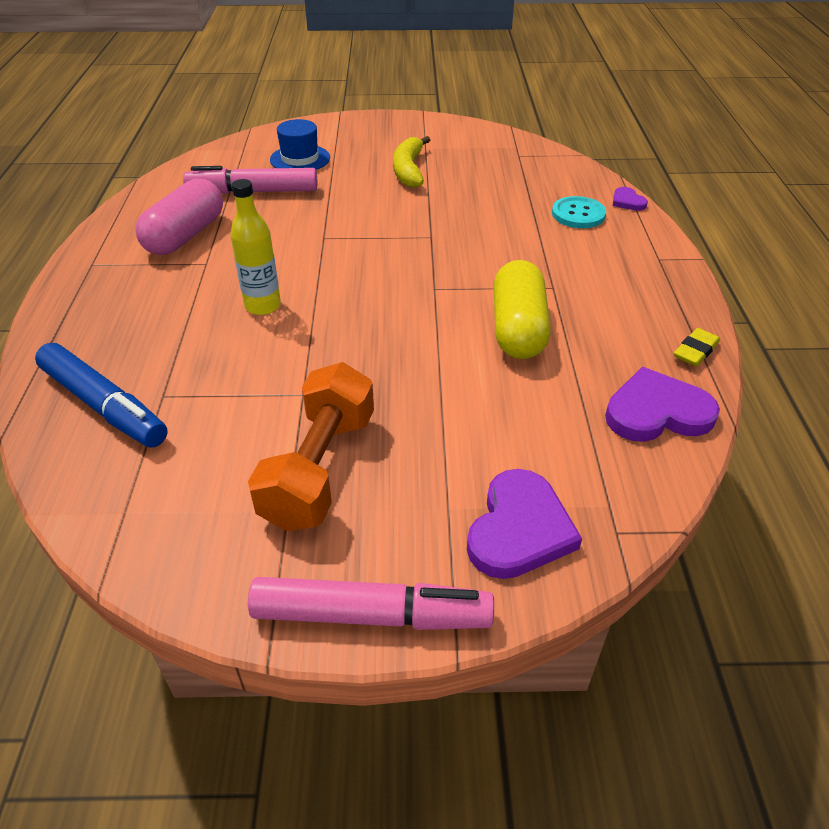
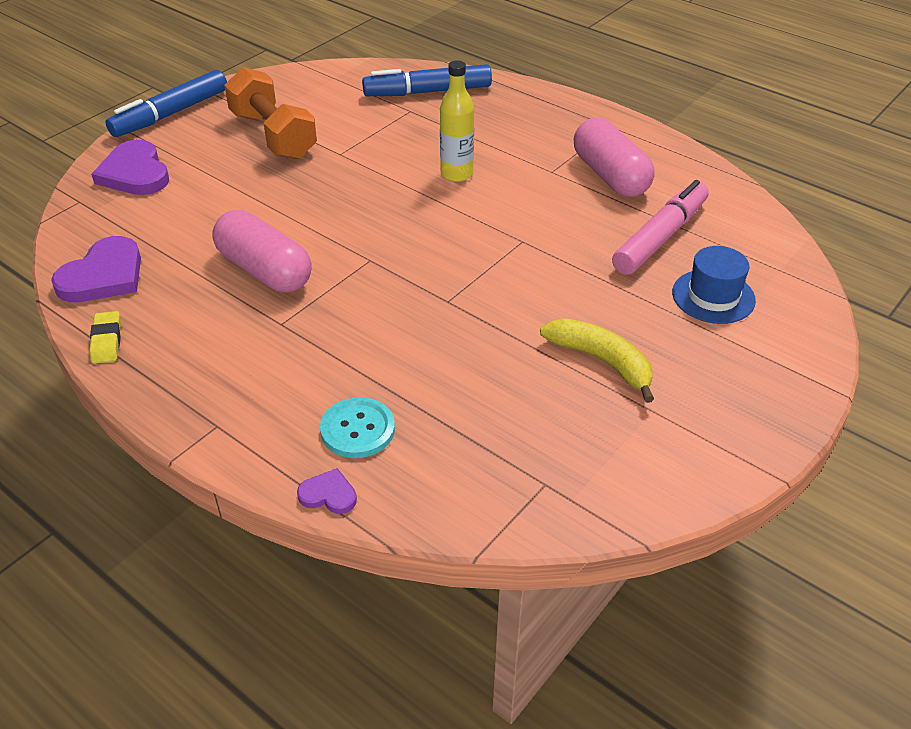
camera: 130 degrees right, 0 degrees up
pink marker [248,577,494,630] -> blue marker [105,70,227,137]
yellow capsule [493,260,551,359] -> pink capsule [212,210,312,292]

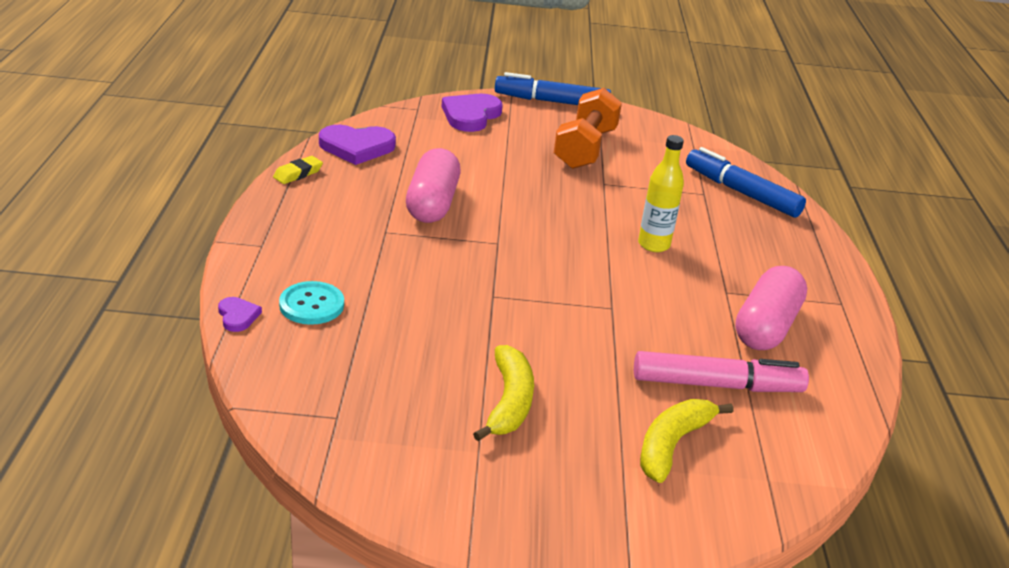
camera: 50 degrees right, 10 degrees down
blue hat [672,246,756,324] -> yellow banana [640,399,734,483]

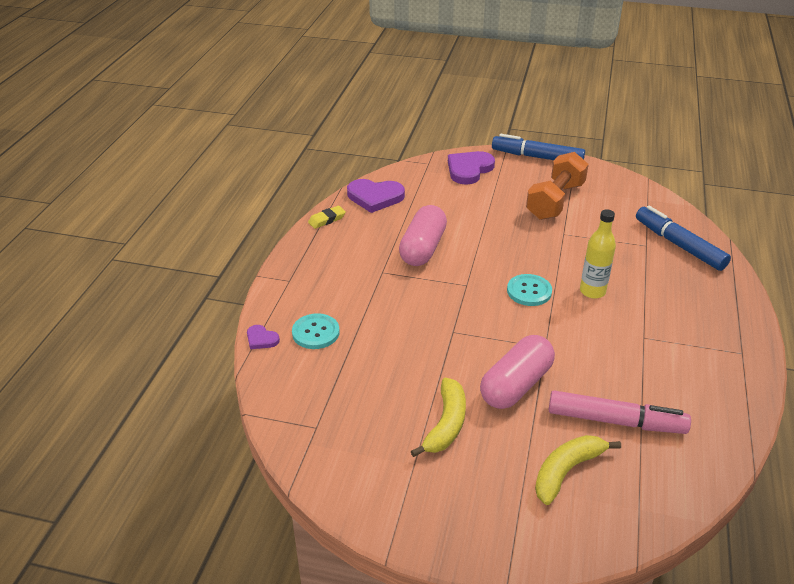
camera: 15 degrees right, 5 degrees up
purple heart [218,297,262,332] -> purple heart turned 135 degrees clockwise [247,325,280,349]
pink capsule [735,266,807,350] -> pink capsule moved to [480,335,555,409]
none -> turquoise button [507,274,552,306]

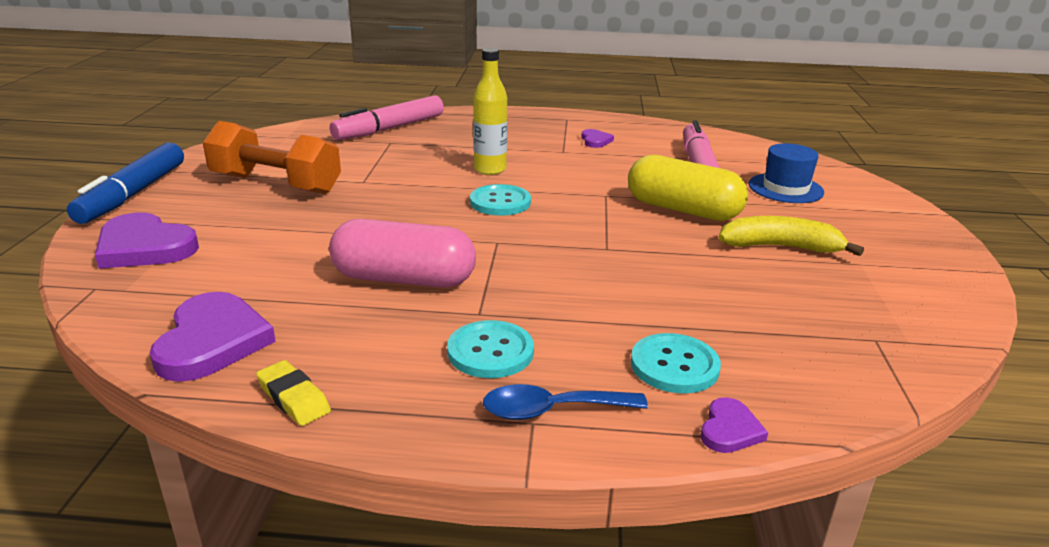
camera: 100 degrees left, 10 degrees down
pink capsule [480,335,555,409] -> yellow capsule [628,155,748,221]
yellow banana [535,435,621,505] -> blue hat [749,143,824,203]
blue marker [636,206,731,271] -> pink marker [330,95,444,140]
none -> turquoise button [447,320,534,378]
none -> blue spoon [483,384,648,420]
none -> purple heart [581,129,614,148]

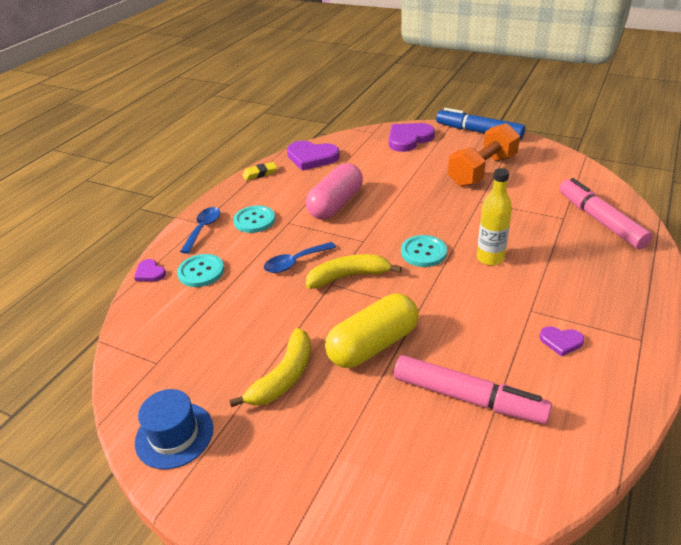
camera: 115 degrees right, 10 degrees up
blue hat [749,143,824,203] -> blue hat moved to [135,389,213,470]
none -> blue spoon [264,242,336,273]
none -> yellow banana [306,254,402,289]

